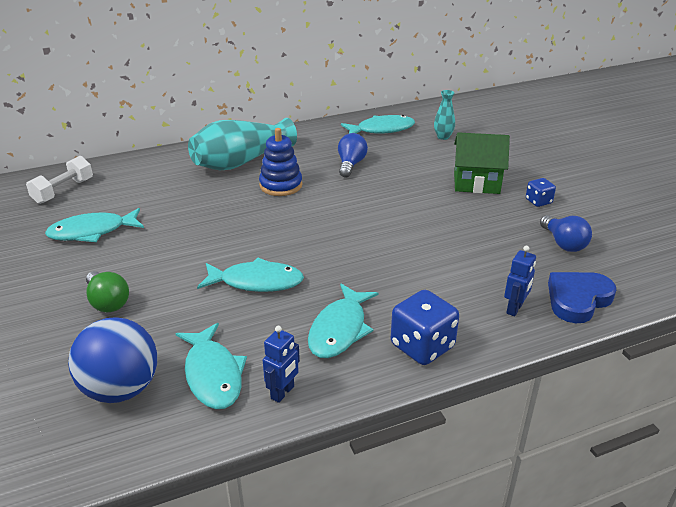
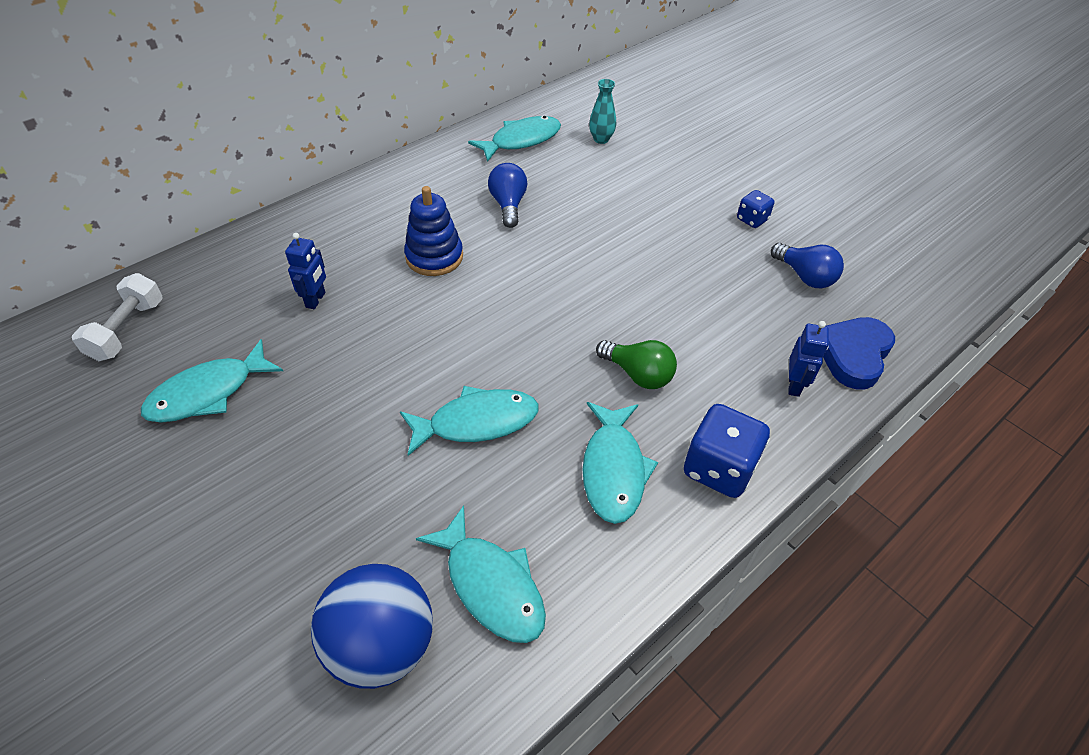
camera: 20 degrees left, 15 degrees up
green light bulb [86,271,129,312] -> green light bulb moved to [596,340,677,389]
turquoise vase [188,118,297,170] -> none
blue robot [263,326,300,403] -> blue robot moved to [285,233,326,309]
green house [454,132,510,194] -> none

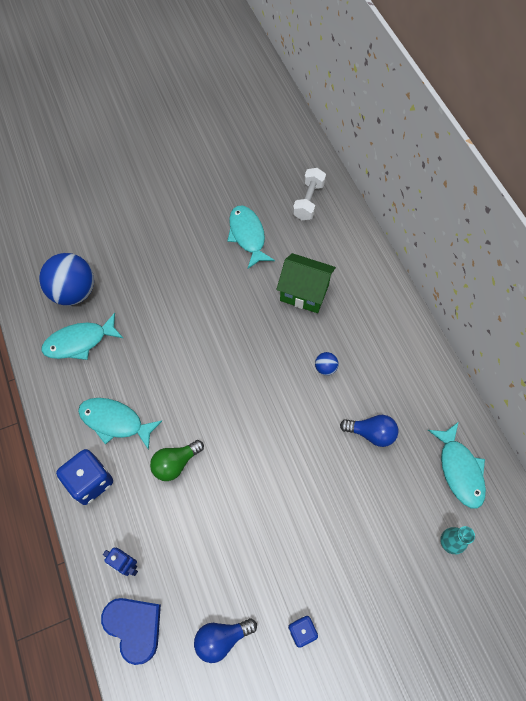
camera: 110 degrees right, 15 degrees up
white dumbbell [72,273,163,361] -> white dumbbell turned 75 degrees clockwise [293,168,326,220]
blue robot [285,233,326,309] -> green house [276,253,336,313]
turquoise fish [400,386,539,456] -> none
blue stacking toy [404,186,463,276] -> blue ball [315,352,339,375]

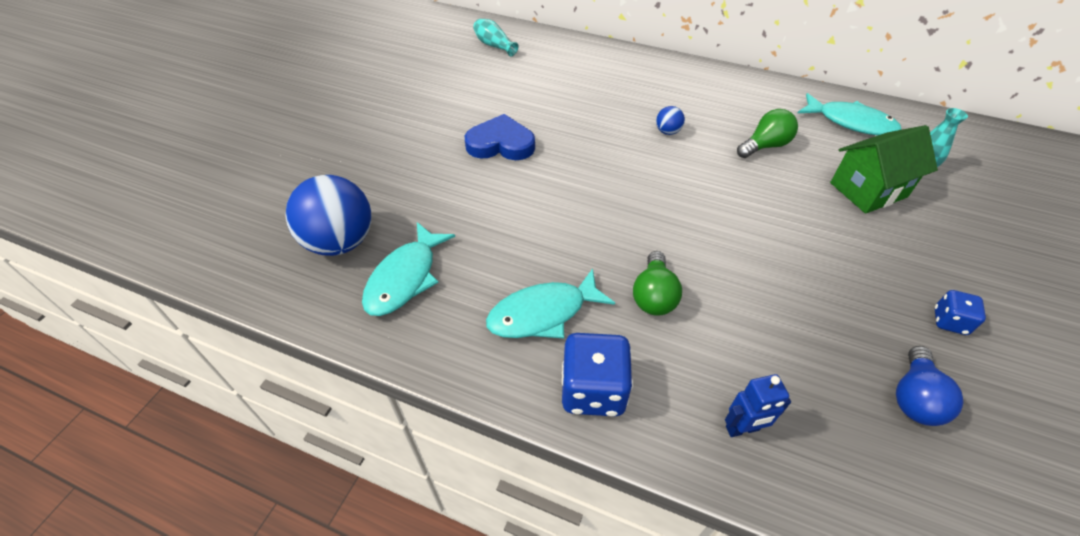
camera: 45 degrees left, 15 degrees down
blue heart [101,598,161,665] -> blue heart moved to [465,114,535,160]
turquoise fish [227,206,275,269] -> none
green house [276,253,336,313] -> green house moved to [830,125,938,214]
white dumbbell [293,168,326,220] -> turquoise vase [473,19,518,56]
blue light bulb [340,415,398,447] -> green light bulb [737,109,798,158]

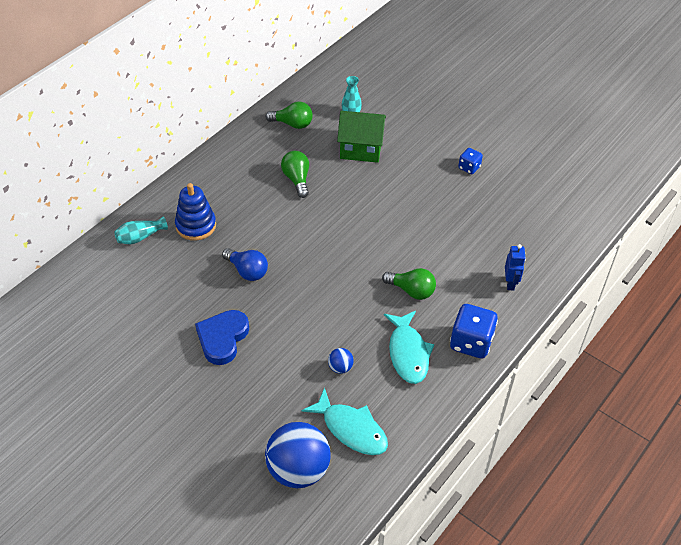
camera: 75 degrees left, 0 degrees up
turquoise vase [473,19,518,56] -> turquoise vase moved to [114,216,168,244]
blue ball [656,106,685,135] -> blue ball moved to [328,348,354,374]
turquoise fish [798,93,902,136] -> green light bulb [265,102,313,129]
green house [830,125,938,214] -> green house turned 75 degrees counterclockwise [337,111,386,163]
blue light bulb [896,346,964,426] -> blue light bulb moved to [222,248,268,281]
none -> blue stacking toy [175,183,216,241]

